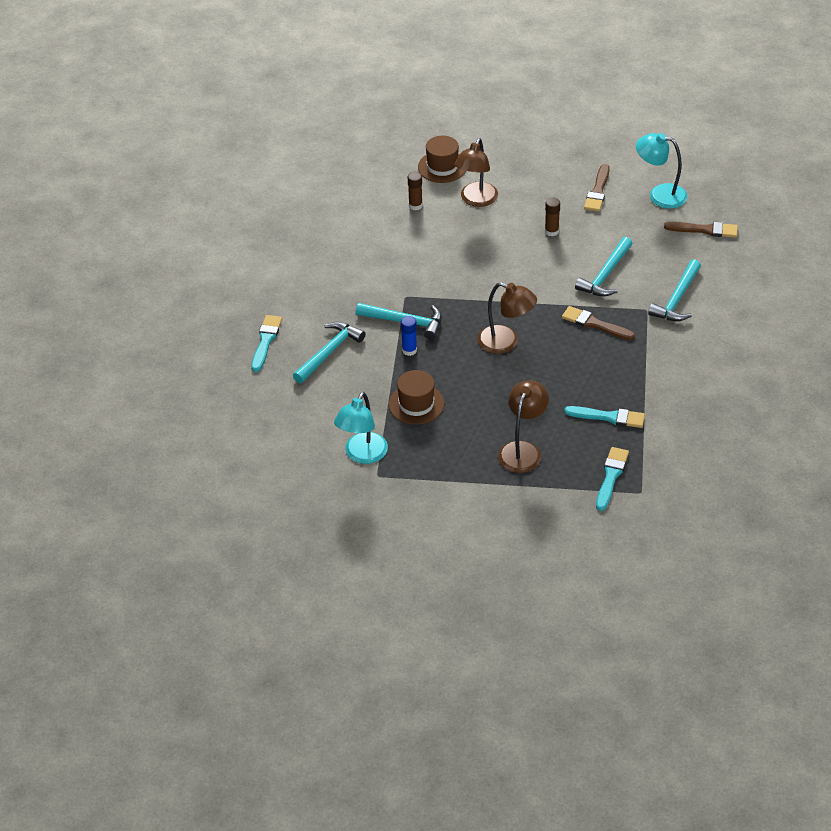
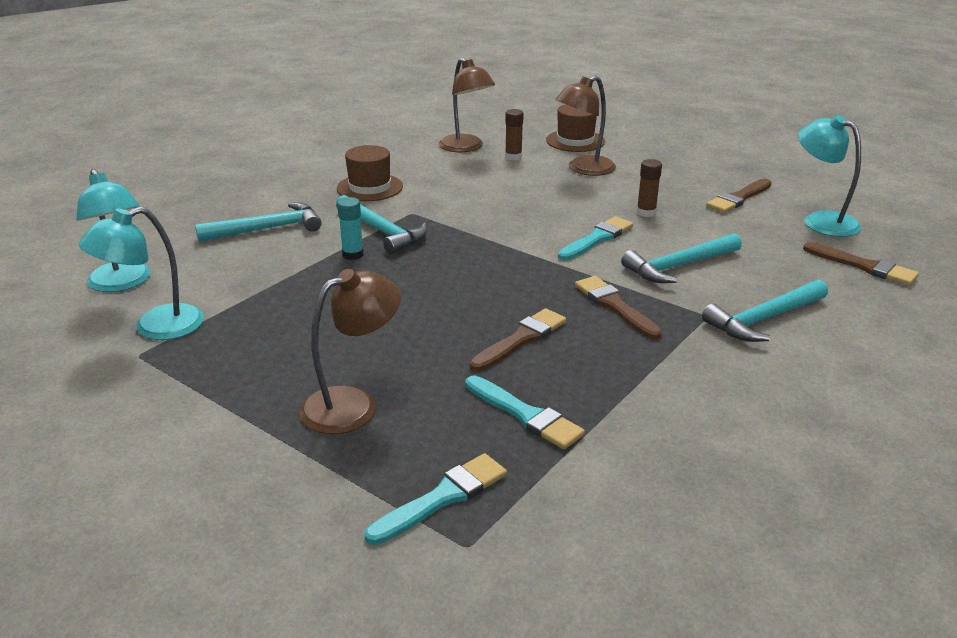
camera: 30 degrees right, 15 degrees down
turquoise brush [251,315,282,372] -> turquoise brush moved to [558,216,633,260]
brown hat [389,370,444,425] -> brown hat moved to [337,145,403,201]
blue glue stick [401,316,417,356] -> turquoise glue stick [337,197,364,260]
brown lamp [477,282,537,354] -> brown lamp moved to [439,58,495,152]
none -> turquoise lamp [76,169,150,292]
none -> brown brush [469,308,566,372]

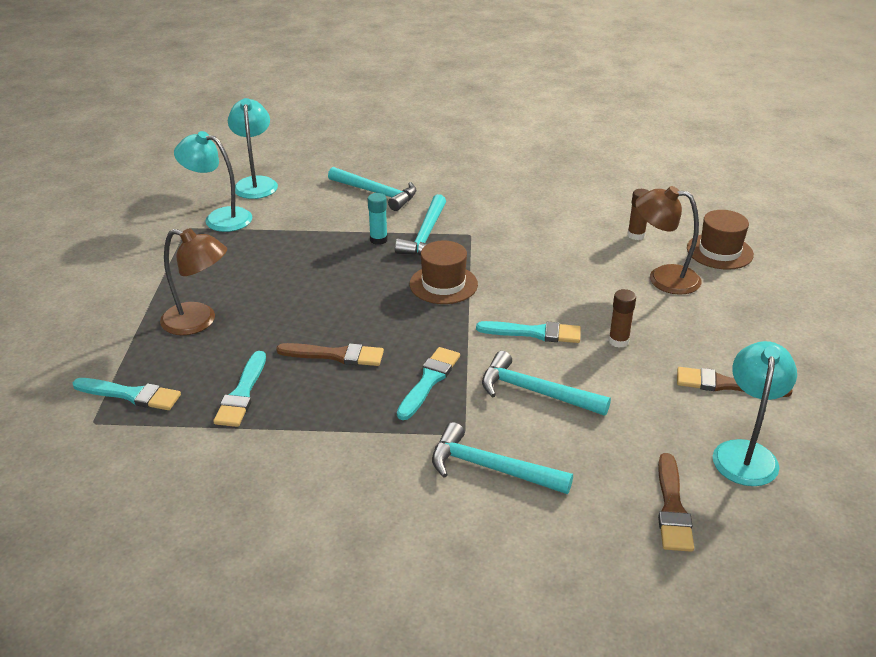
camera: 55 degrees right, 5 degrees up
turquoise lamp [76,169,150,292] -> turquoise lamp turned 150 degrees clockwise [228,98,278,199]
brown hat [337,145,403,201] -> brown hat moved to [409,241,478,304]
brown lamp [439,58,495,152] -> none
brown brush [575,276,662,339] -> turquoise brush [397,347,460,420]

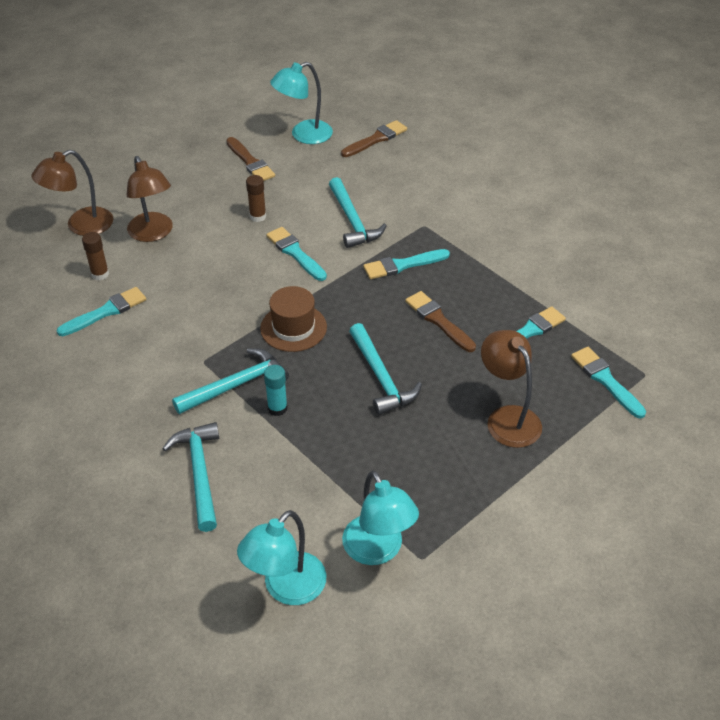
camera: 135 degrees left, 10 degrees up
turquoise hammer [432,422,573,494] -> turquoise hammer moved to [349,323,422,415]
brown hat [687,210,754,270] -> brown lamp [31,150,113,236]
none -> turquoise brush [57,287,146,336]

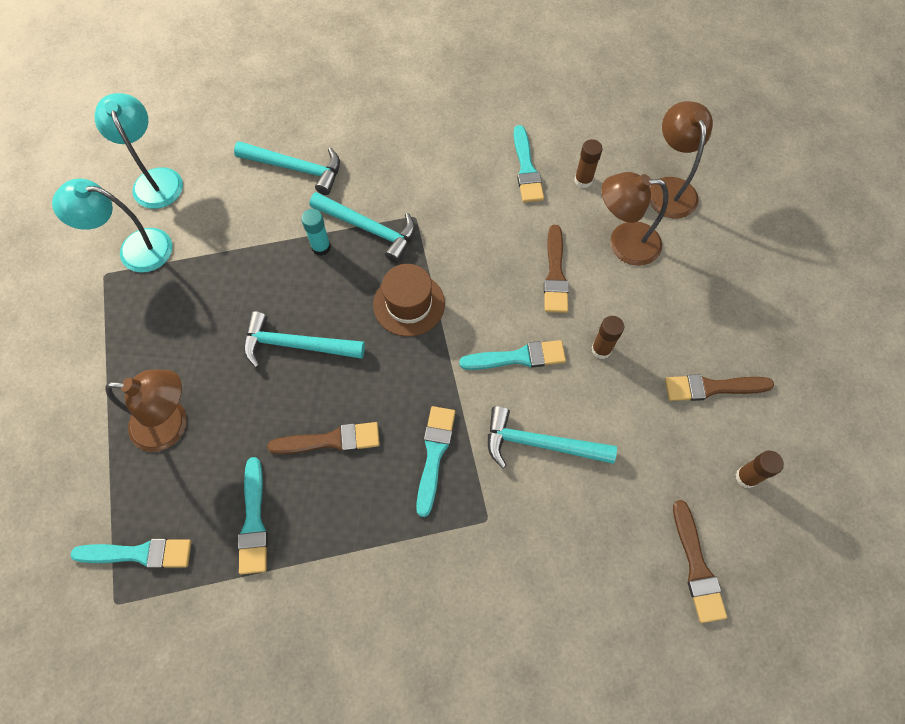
camera: 120 degrees right, 20 degrees up
turquoise hammer [172,348,289,414] -> turquoise hammer turned 60 degrees counterclockwise [309,192,415,263]
turquoise lamp [270,62,333,144] -> brown glue stick [735,451,784,488]
none -> brown brush [544,225,569,313]

